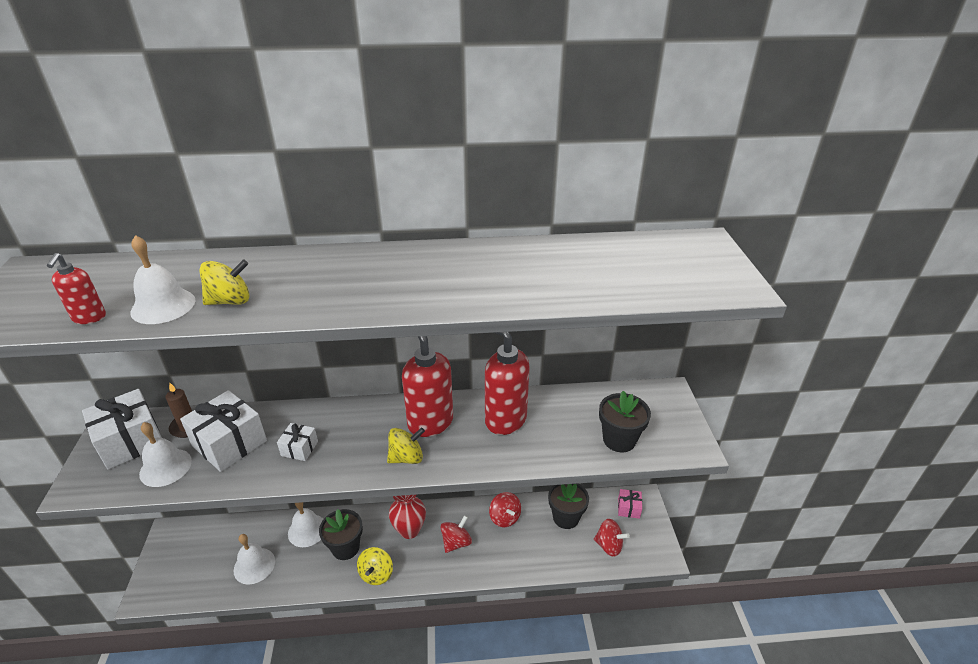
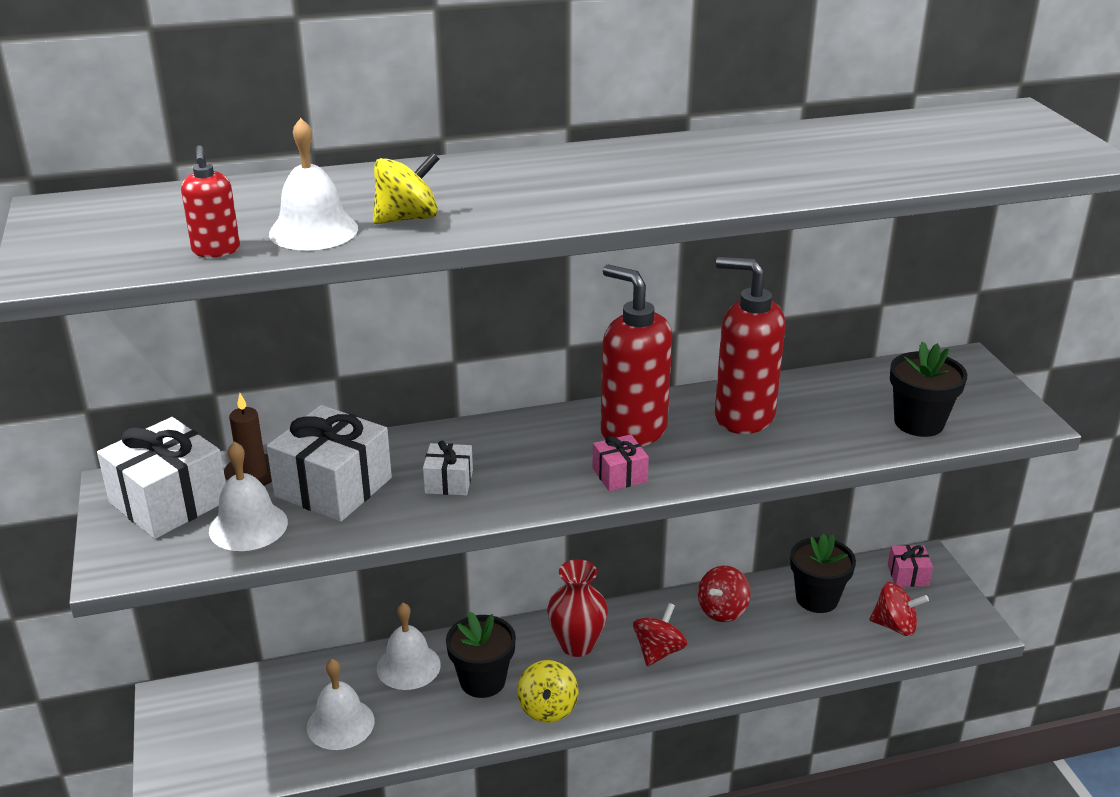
camera: 10 degrees left, 5 degrees down
yellow spinning top [387,427,425,464] -> pink gift [592,434,649,491]
red spinning top [489,492,521,527] -> red spinning top turned 75 degrees clockwise [698,566,751,622]

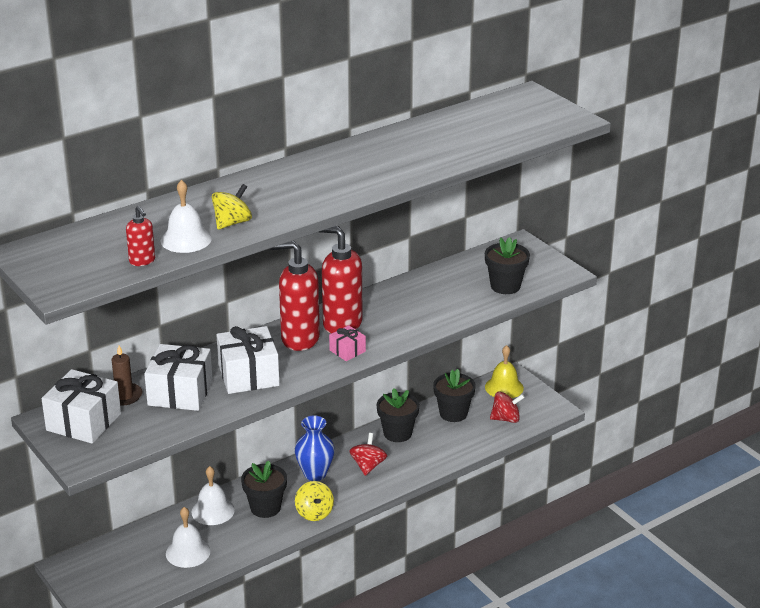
camera: 20 degrees left, 0 degrees up
white bell [209,441,288,551] -> none
white gift [423,441,473,496] -> white gift [216,326,280,394], size x1.96
red vase [547,559,608,657] -> blue vase [295,416,335,481]
red spinning top [698,566,751,622] -> black flower pot [377,388,420,442]
red soap dispenser [715,257,785,434] -> red soap dispenser moved to [270,241,320,351]
pink gift [888,545,933,587] -> yellow bell [485,345,524,398]

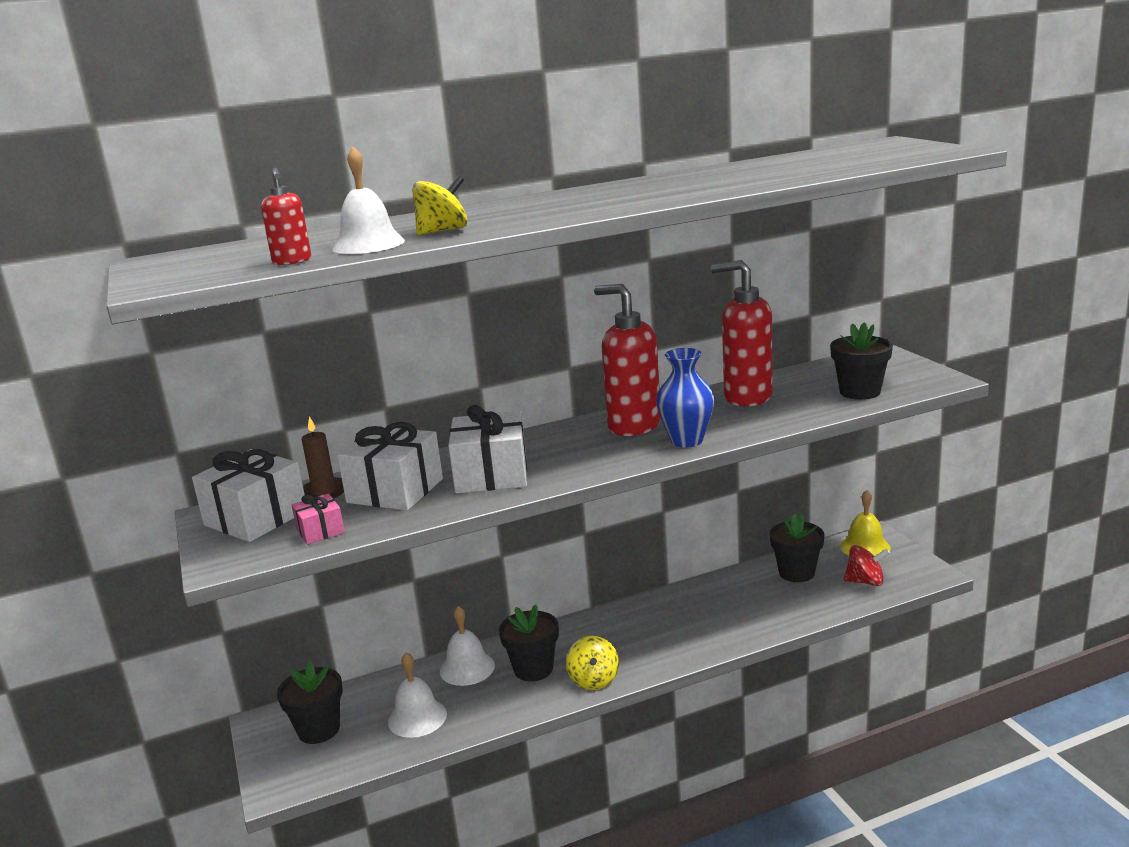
camera: 15 degrees right, 10 degrees down
red soap dispenser [270,241,320,351] -> red soap dispenser moved to [711,260,773,406]
blue vase [295,416,335,481] -> blue vase moved to [656,348,714,447]
pink gift [329,325,366,361] -> pink gift moved to [292,493,345,544]
red spinning top [349,433,387,476] -> none
black flower pot [377,388,420,442] -> black flower pot moved to [277,661,343,744]

